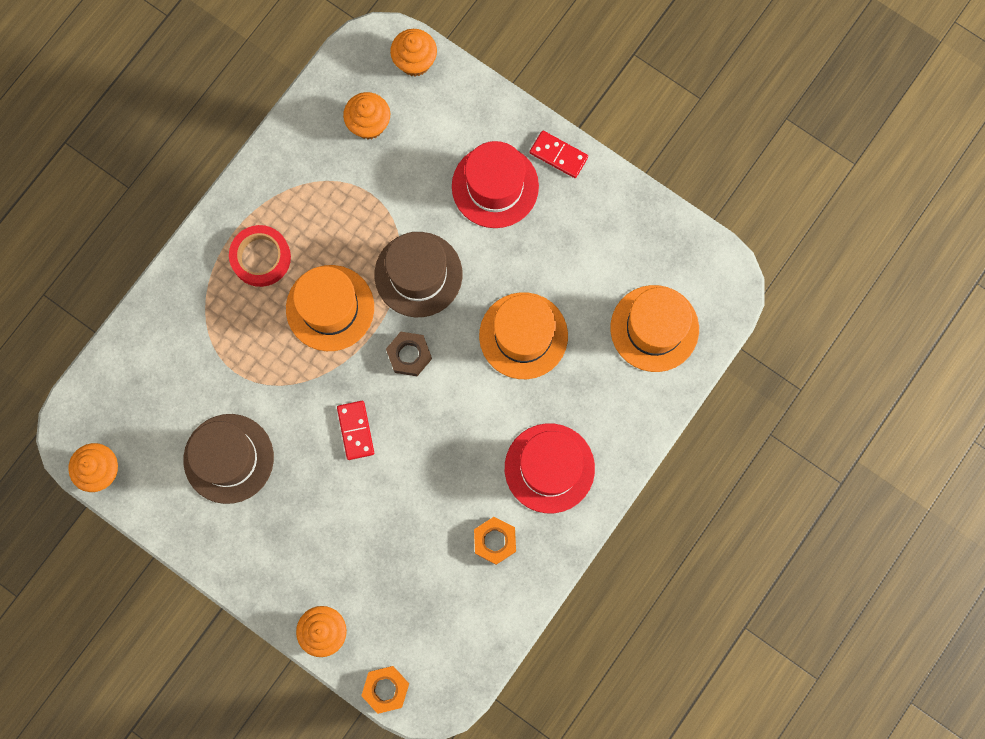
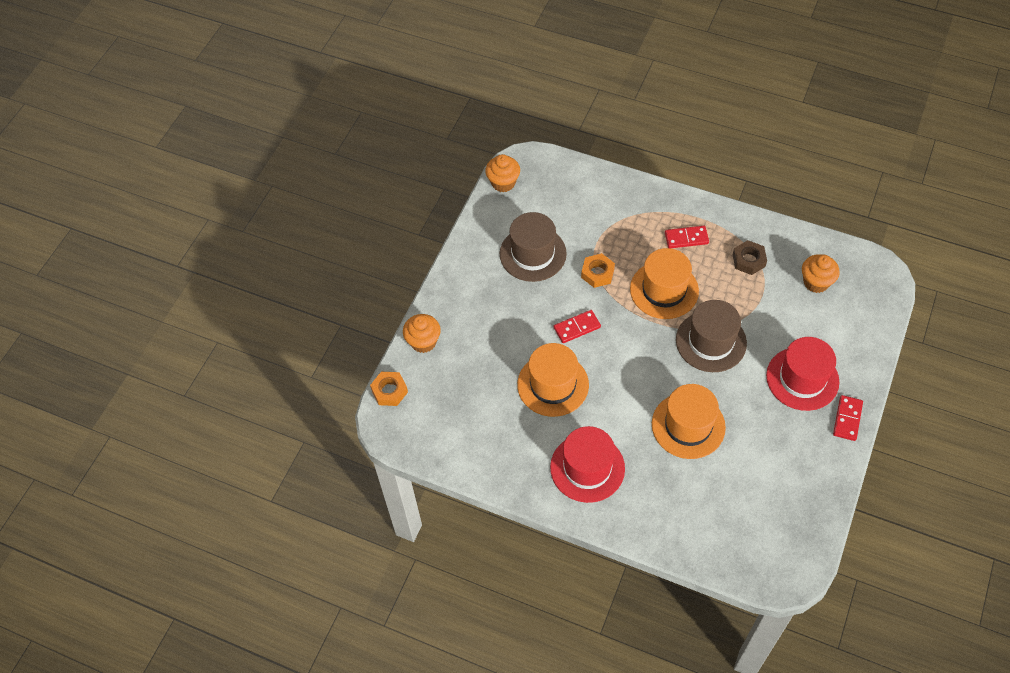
camera: 80 degrees right, 20 degrees down
red tape [229,225,291,287] -> red domino [665,226,709,248]
brown nut [386,332,432,376] -> brown nut moved to [732,240,767,275]
orange cupcake [390,29,437,77] -> none
orange nut [474,517,516,565] -> orange nut moved to [581,253,615,288]
orange hat [611,285,699,372] -> orange hat moved to [517,343,589,417]

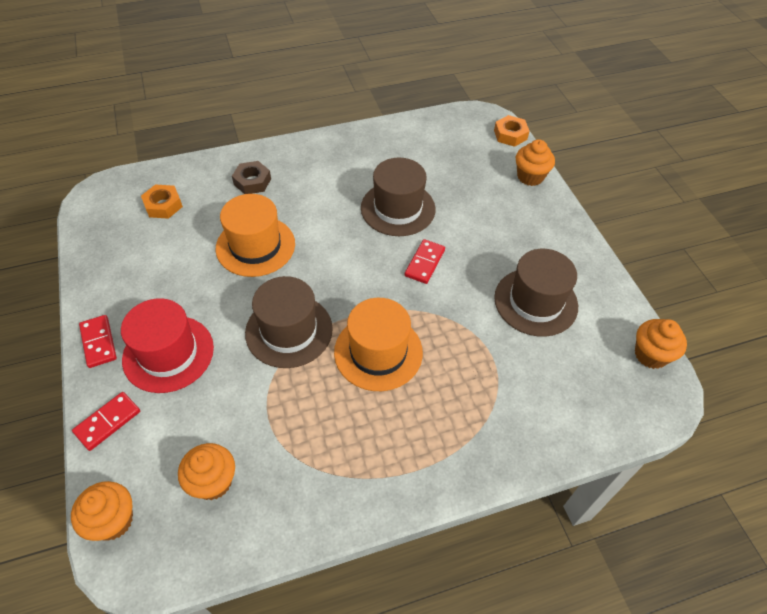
camera: 135 degrees right, 5 degrees down
orange hat [517,343,589,417] -> brown hat [361,158,436,236]
red hat [550,426,625,503] -> none
orange nut [581,253,615,288] -> orange nut moved to [141,184,183,219]
red domino [665,226,709,248] -> red domino moved to [72,392,140,451]
brown nut [732,240,767,275] -> brown nut moved to [232,161,271,194]
none -> orange cupcake [71,481,133,541]

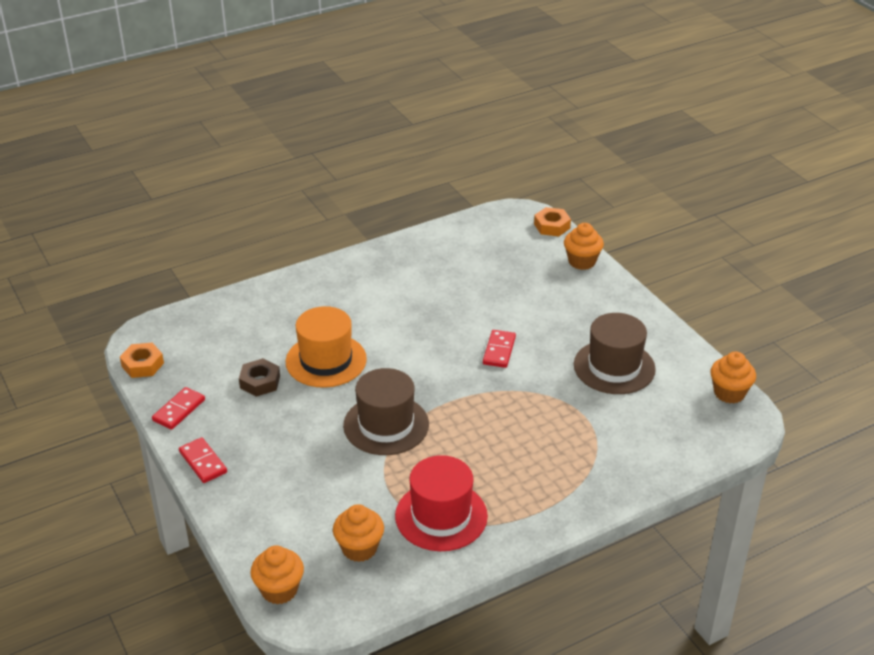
camera: 10 degrees left, 15 degrees down
red domino [72,392,140,451] -> red domino moved to [152,387,205,430]
red hat [121,298,214,393] -> red hat moved to [395,455,488,551]
orange nut [141,184,183,219] -> orange nut moved to [120,343,164,378]
brown nut [232,161,271,194] -> brown nut moved to [239,358,280,397]
orange hat [334,298,423,391] -> none
brown hat [361,158,436,236] -> none

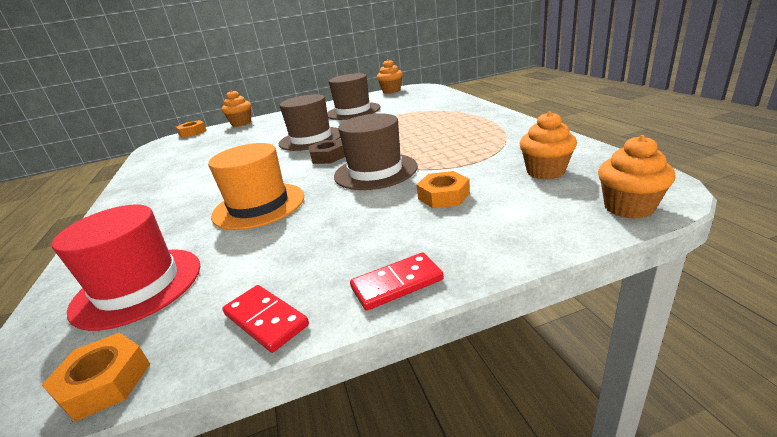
camera: 75 degrees left, 10 degrees down
brown nut [239,358,280,397] -> brown nut moved to [308,139,345,164]
red hat [395,455,488,551] -> red hat moved to [52,204,200,331]
red domino [483,330,516,368] -> brown hat [279,94,341,151]
none -> orange nut [417,171,470,208]

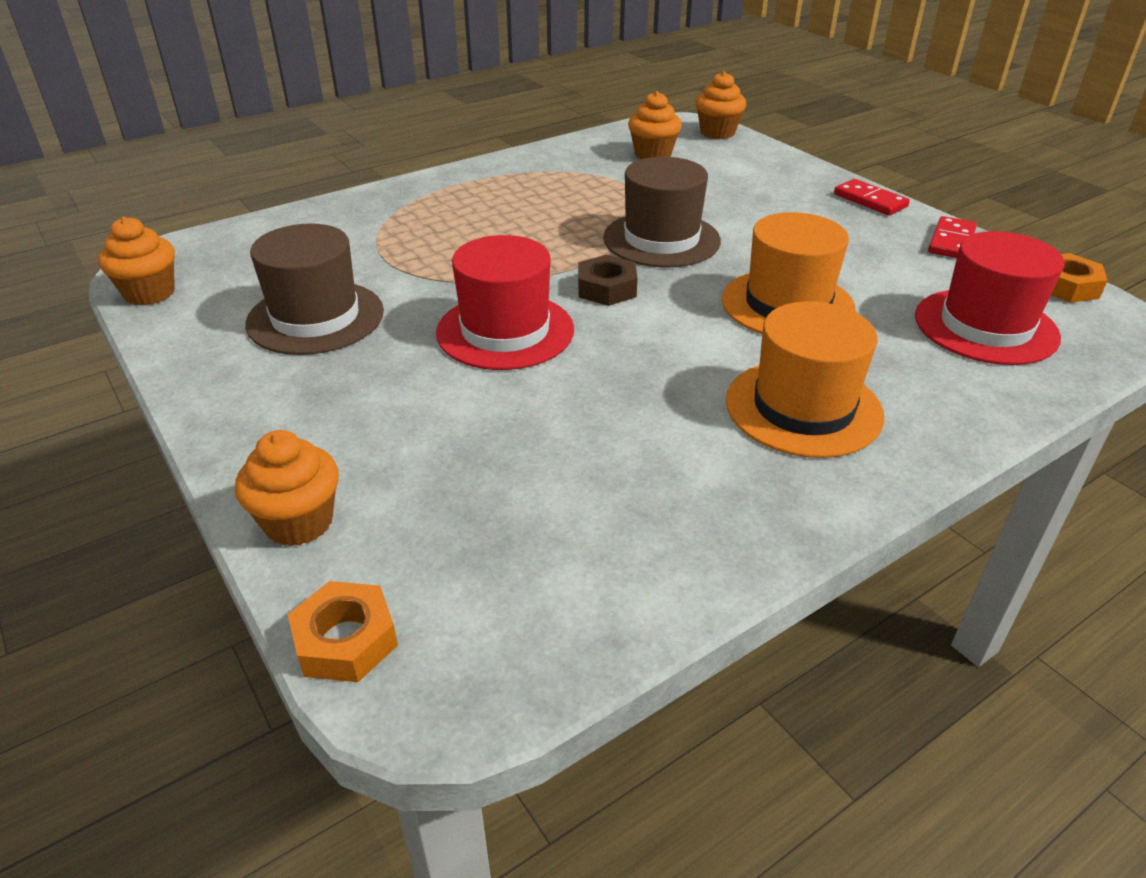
camera: 110 degrees left, 10 degrees up
brown hat [279,94,341,151] -> red hat [436,235,574,370]
orange nut [417,171,470,208] -> none
none -> orange hat [726,301,884,458]

